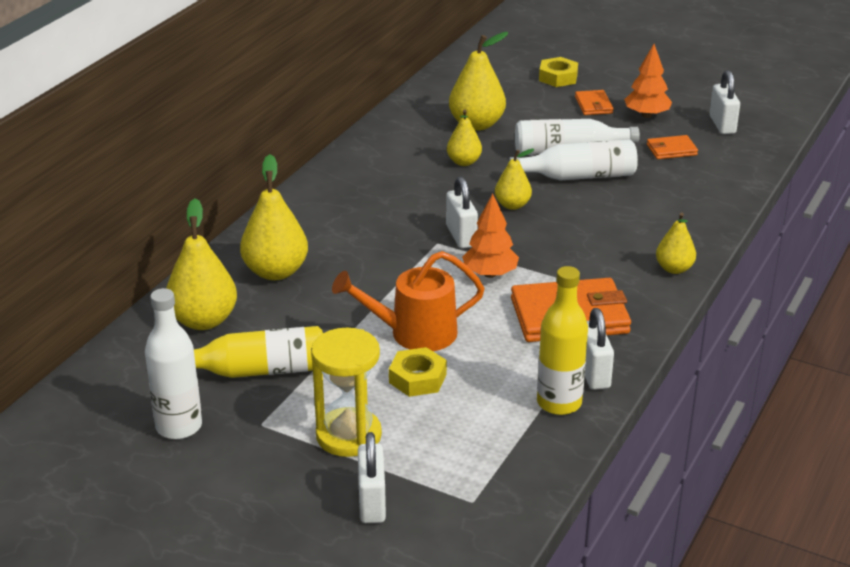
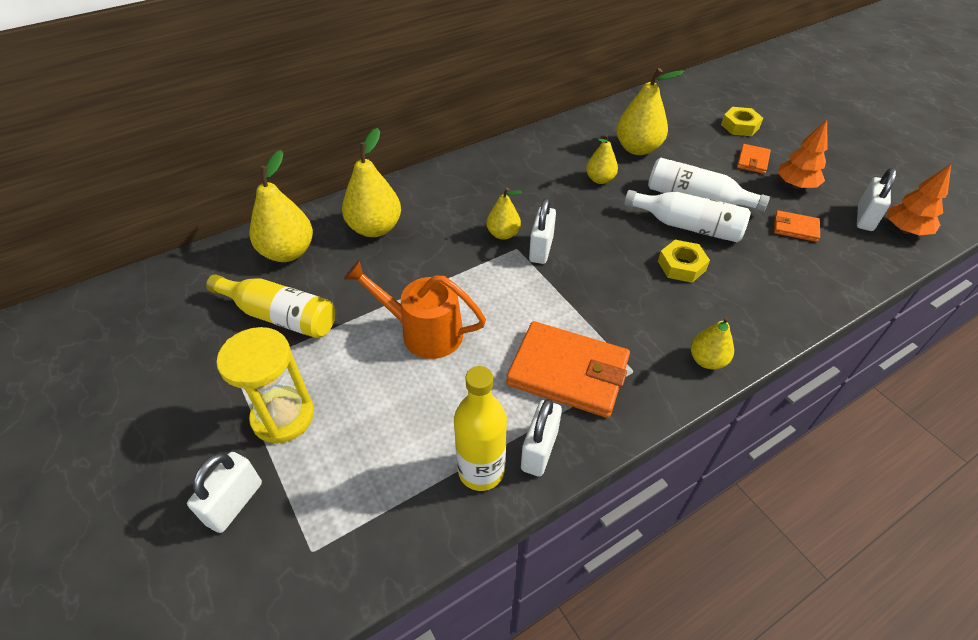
camera: 30 degrees right, 15 degrees up
white bottle [145,288,202,439] -> none
yellow nut [389,347,447,397] -> yellow nut moved to [658,240,710,283]
orange tree [462,194,519,278] -> orange tree moved to [888,164,951,236]
yellow pear [495,149,535,210] -> yellow pear moved to [486,188,522,240]

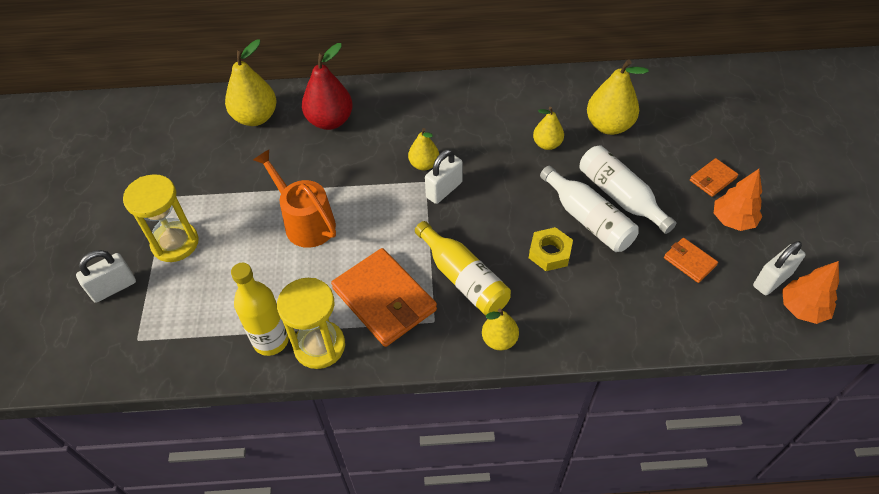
camera: 30 degrees right, 5 degrees up
yellow bottle [206,274,335,338] -> yellow bottle moved to [415,221,511,316]
yellow pear [342,128,401,237] -> red pear [302,43,353,130]
white padlock [521,399,562,477] -> yellow hourglass [277,278,345,369]
yellow nut [721,107,763,136] -> none

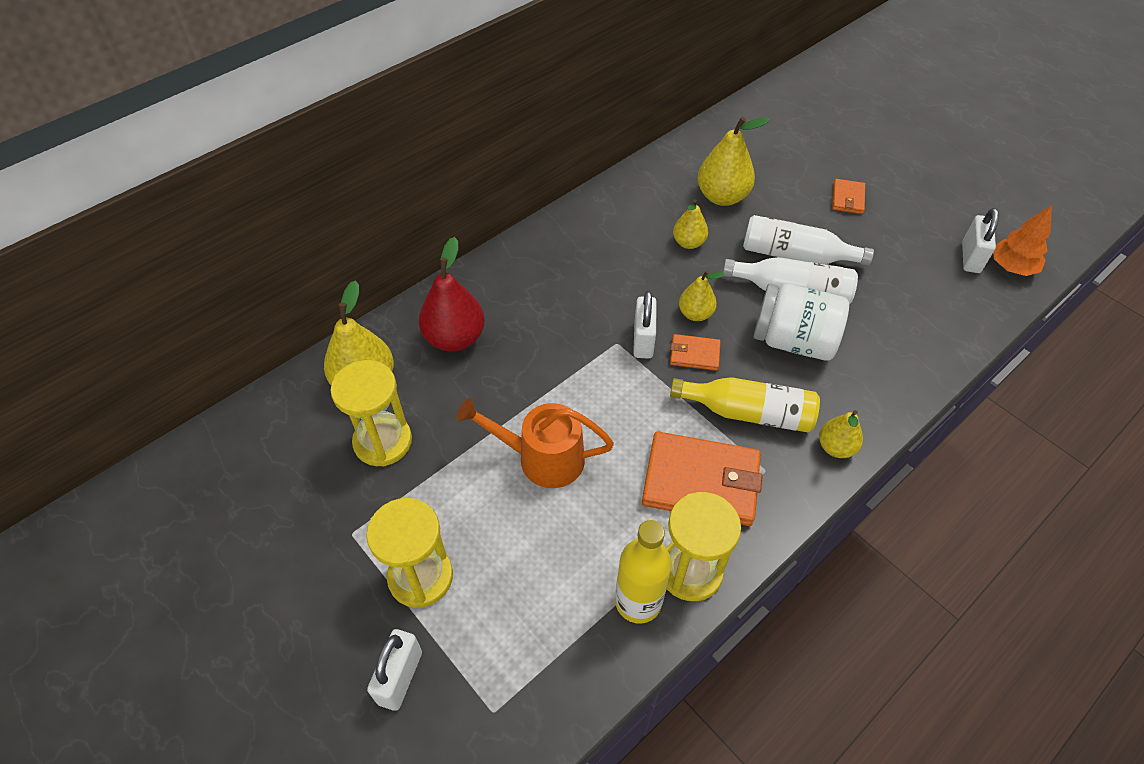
camera: 40 degrees left, 0 degrees up
yellow pear [408,128,439,170] -> yellow pear moved to [679,270,724,321]
yellow nut [529,227,573,271] -> white jar [753,284,849,361]
orange wallet [664,238,718,283] -> orange wallet moved to [670,334,721,371]
orange tree [714,169,762,231] -> none
none -> yellow hourglass [330,360,412,467]

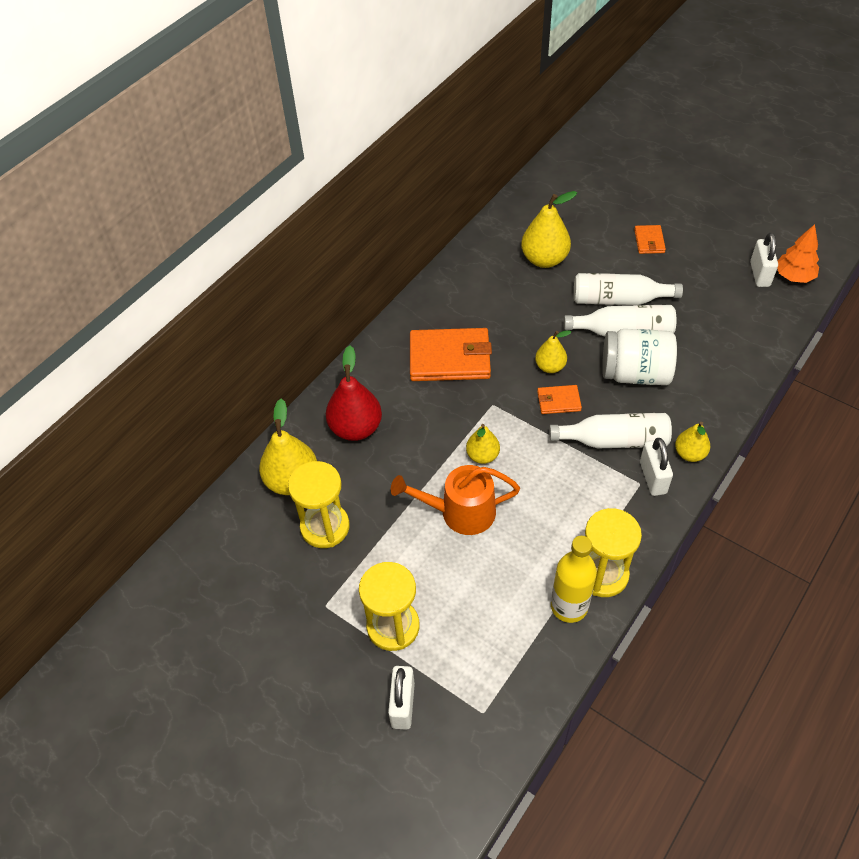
camera: 10 degrees left, 0 degrees up
white padlock [633,291,657,359] -> white padlock moved to [640,438,673,496]
orange wallet [642,431,763,526] -> orange wallet moved to [410,328,492,381]
yellow bottle [670,377,820,433] -> white bottle [549,413,672,448]
yellow pear [673,199,708,249] -> yellow pear moved to [466,424,500,464]

